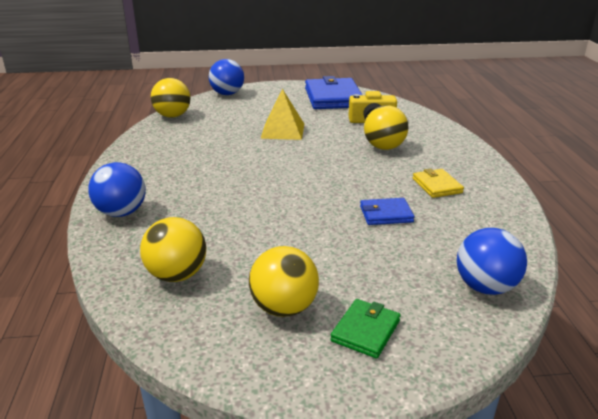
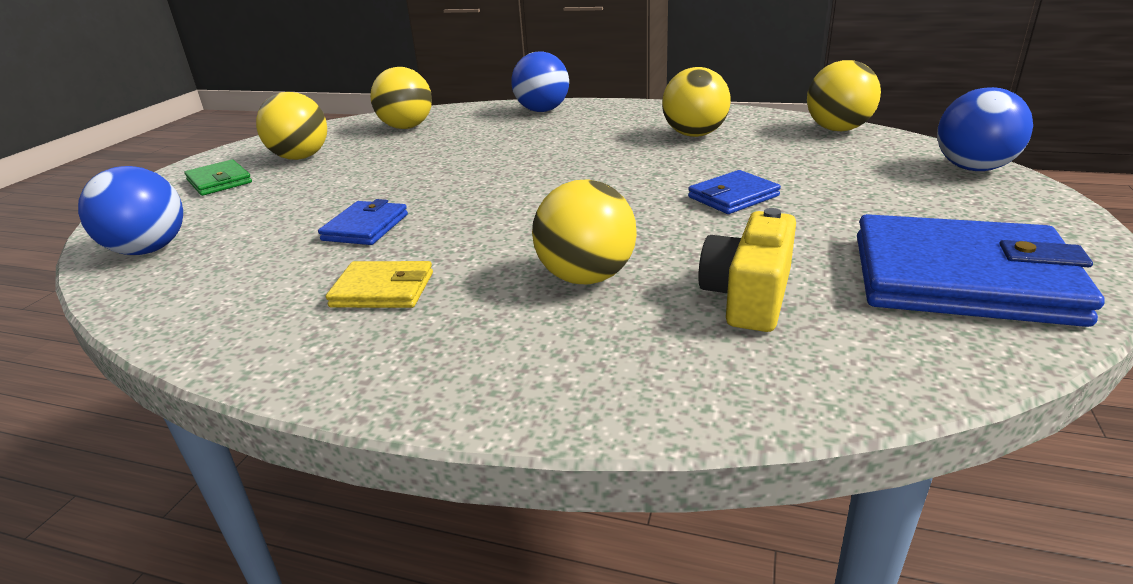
camera: 115 degrees right, 0 degrees up
yellow pyramid [261,89,304,140] -> blue wallet [688,170,781,214]
none -> yellow ball [662,67,731,137]

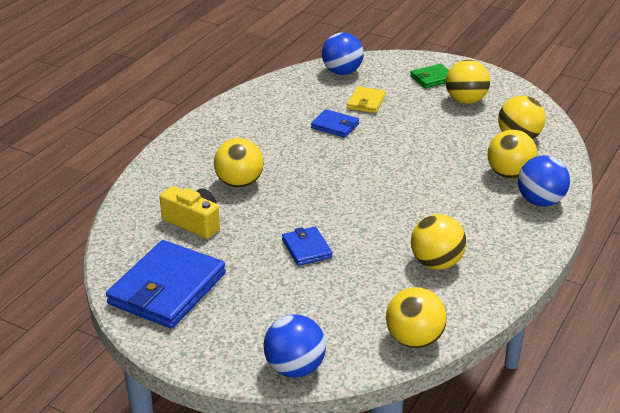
camera: 100 degrees right, 5 degrees up
yellow wallet [326,261,433,308] -> yellow wallet moved to [347,86,386,113]
none -> yellow ball [487,130,537,179]

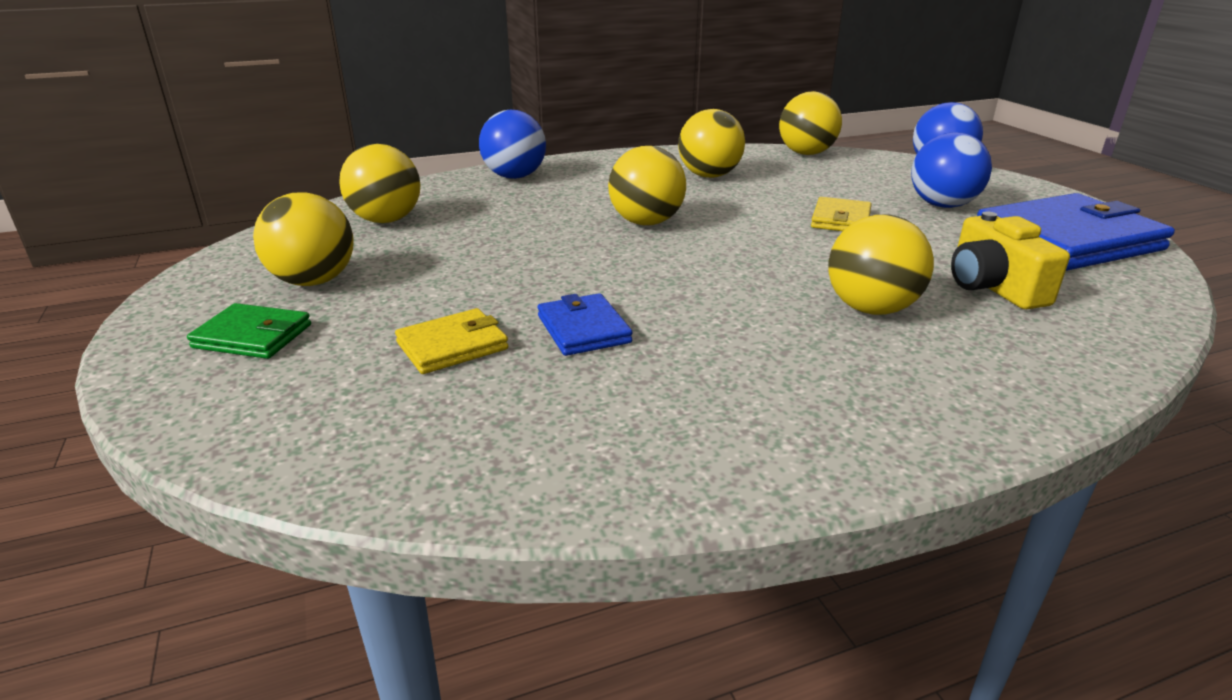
camera: 140 degrees left, 5 degrees down
blue wallet [282,227,333,266] -> yellow wallet [811,197,872,231]
blue ball [322,32,364,75] -> blue ball moved to [911,132,992,208]
yellow ball [487,130,537,179] -> yellow ball moved to [608,146,686,225]

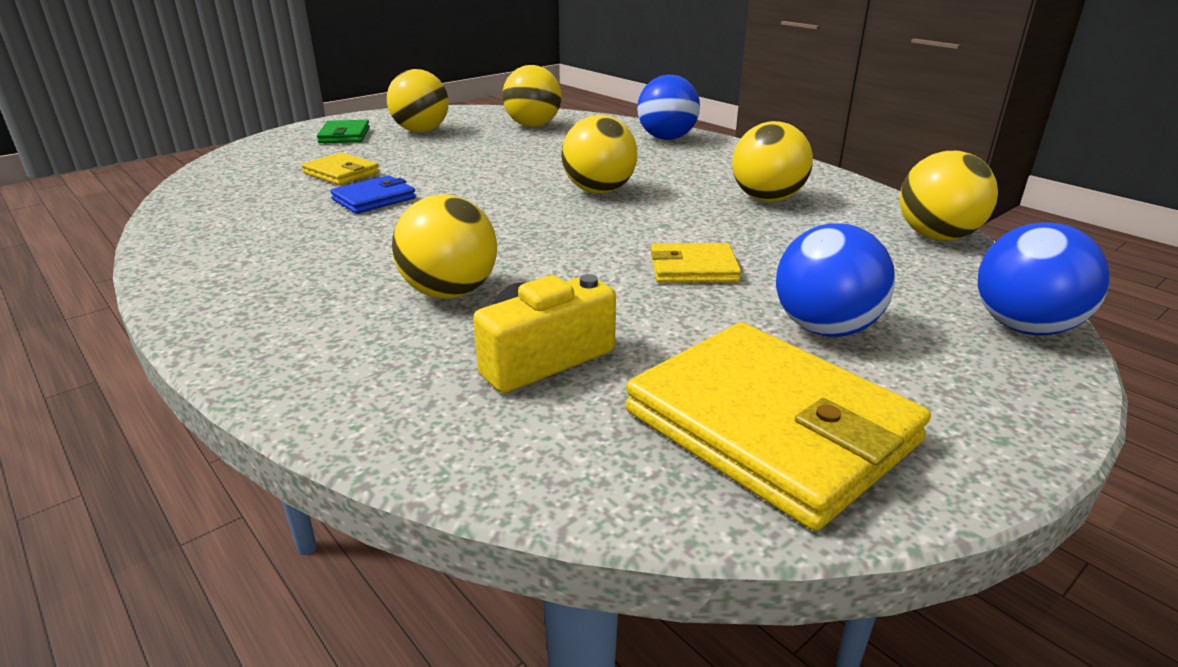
camera: 70 degrees right, 0 degrees up
blue wallet [977,193,1175,271] -> yellow wallet [626,322,931,531]

